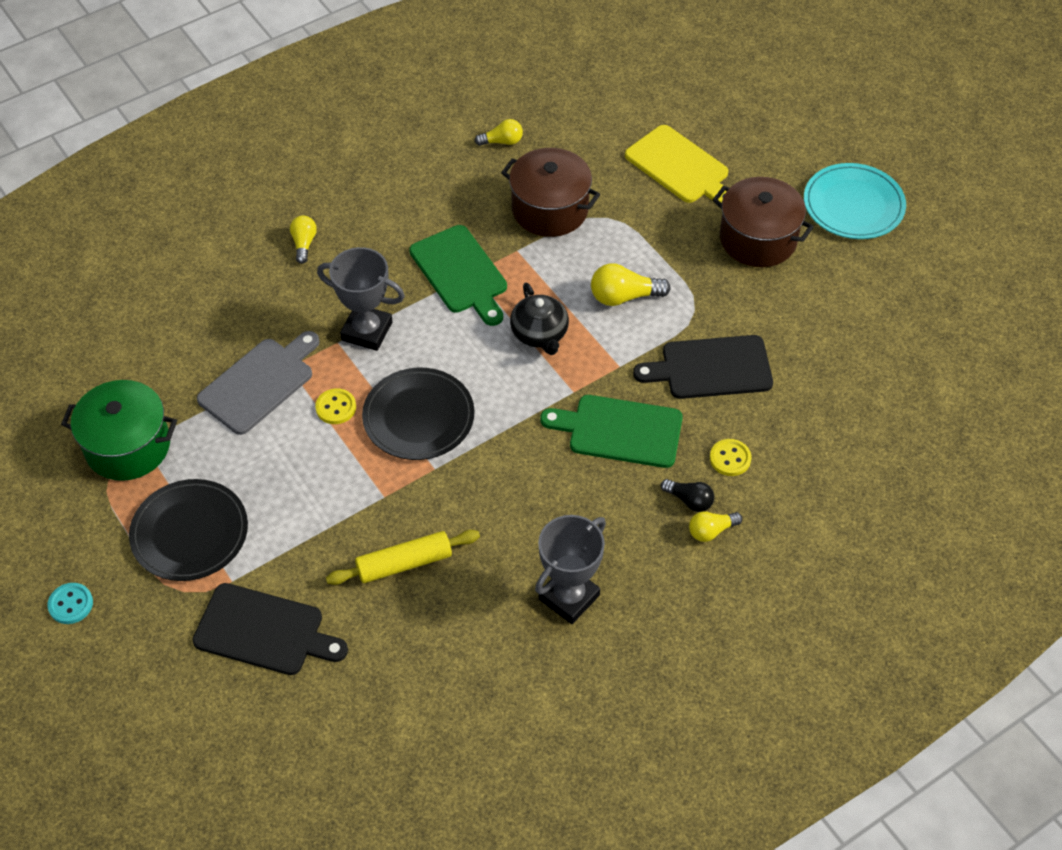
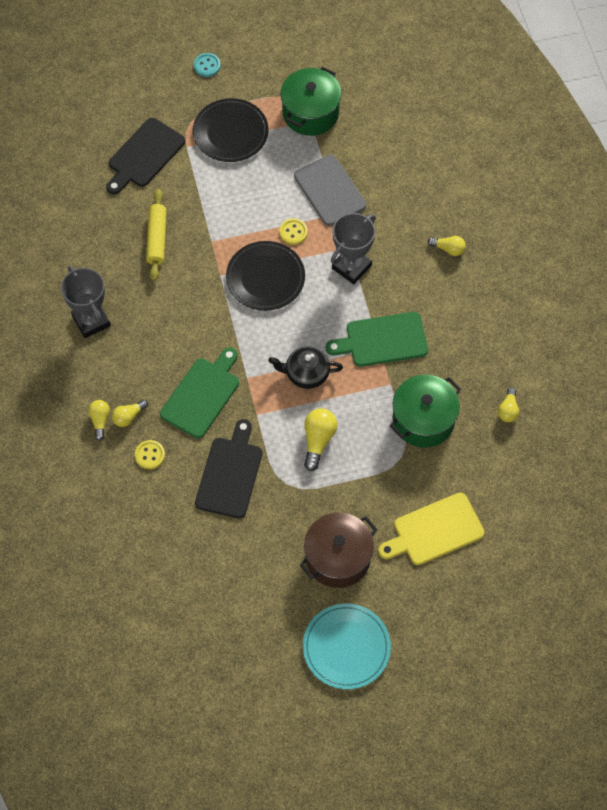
camera: 110 degrees right, 10 degrees up
brown pot [501,148,600,237] -> green pot [390,375,461,448]
black light bulb [661,479,714,512] -> yellow light bulb [112,400,148,427]

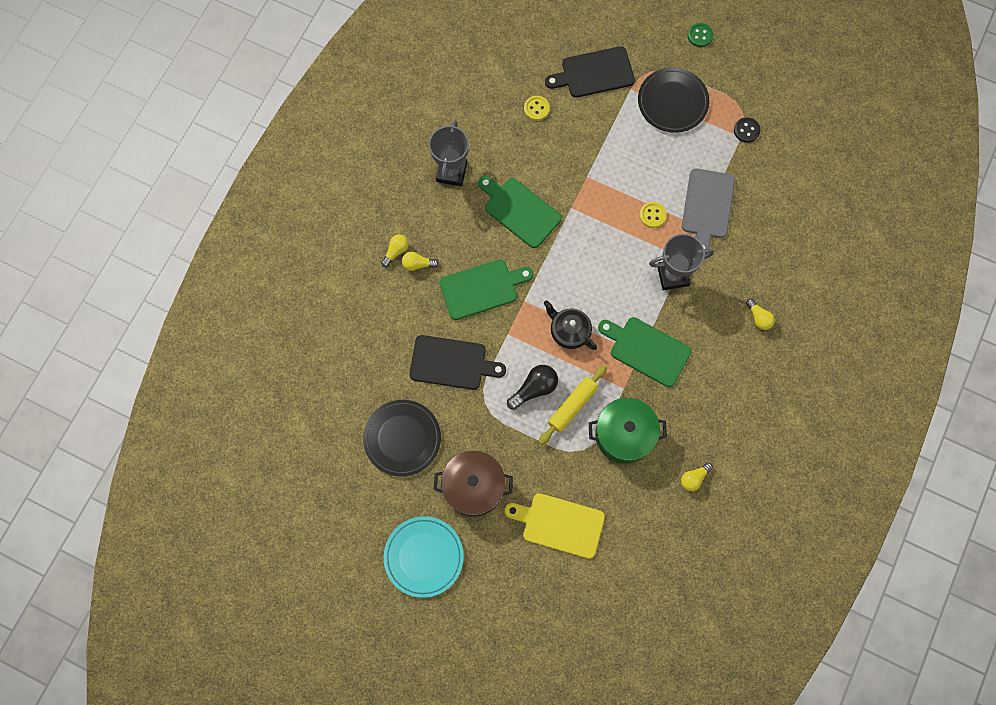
camera: 40 degrees right, 10 degrees up
yellow button [135,440,165,469] -> yellow button moved to [524,96,550,121]
yellow rolling pin [146,189,166,281] -> yellow rolling pin moved to [539,365,607,445]
turquoise button [194,53,221,77] -> green button [688,23,713,47]
black cutting board [195,419,262,519] -> black cutting board turned 45 degrees clockwise [409,335,506,390]
black plate [226,241,305,311] -> black plate moved to [363,400,441,477]
green pot [281,67,341,136] -> black button [734,117,760,143]
yellow light bulb [304,408,338,471] -> black light bulb [507,365,558,410]
none -> green cutting board [478,176,562,248]

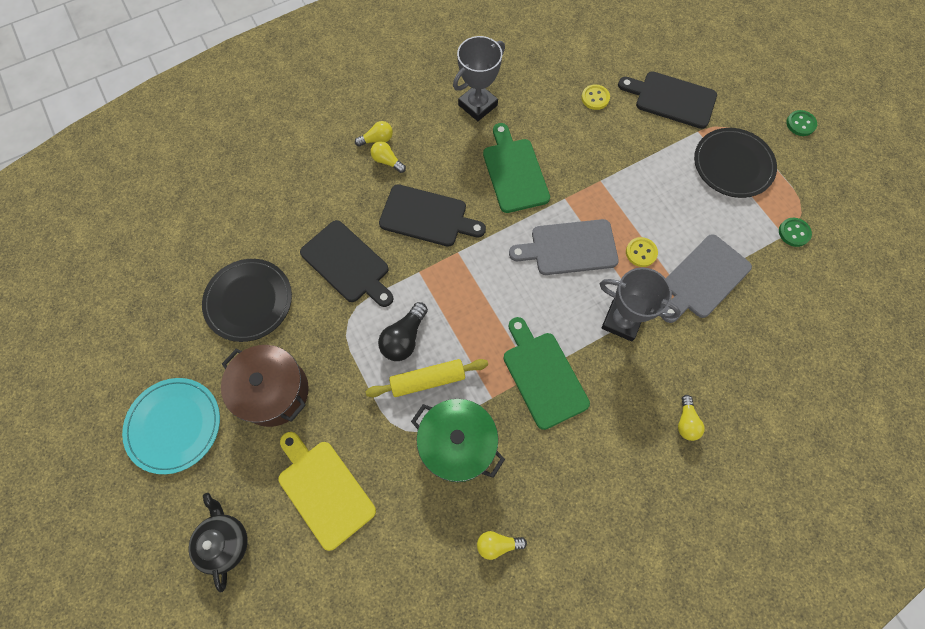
camera: 35 degrees right, 5 degrees down
green cutting board [439,259,533,320] -> black cutting board [379,184,486,247]
black light bulb [507,365,558,410] -> black light bulb turned 120 degrees clockwise [378,302,428,361]
black teapot [544,301,597,350] -> black teapot moved to [189,493,247,592]
black button [734,117,760,143] -> green button [779,218,812,247]
none -> grey cutting board [509,219,619,275]

